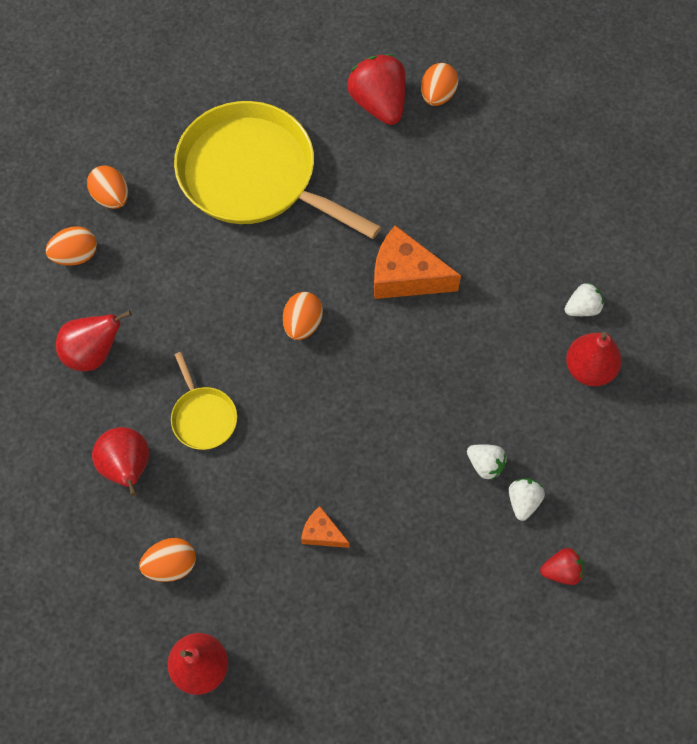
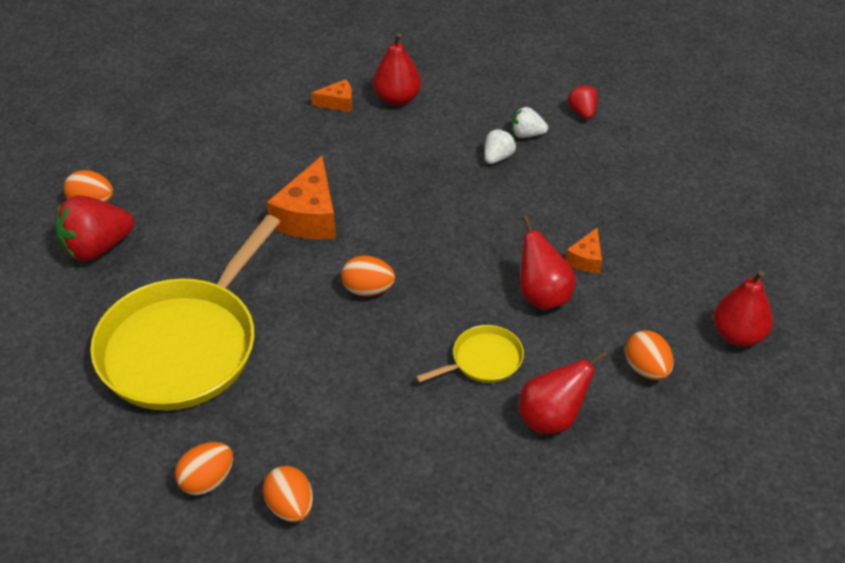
camera: 95 degrees left, 20 degrees down
red pear [56,310,132,371] -> red pear moved to [520,215,576,310]
white strawberry [565,282,604,316] -> orange cheese [311,79,352,112]

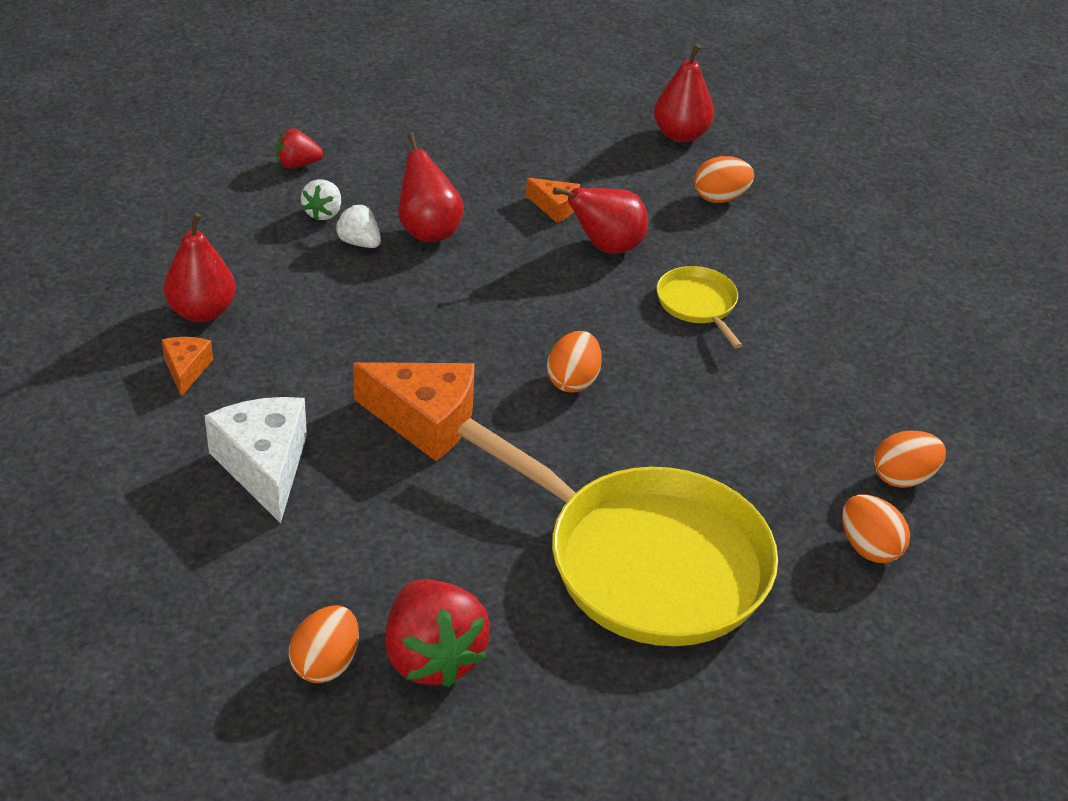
camera: 85 degrees left, 5 degrees down
red pear [519,350,608,434] -> red pear moved to [398,132,464,242]
none -> white cheese [204,397,307,524]

